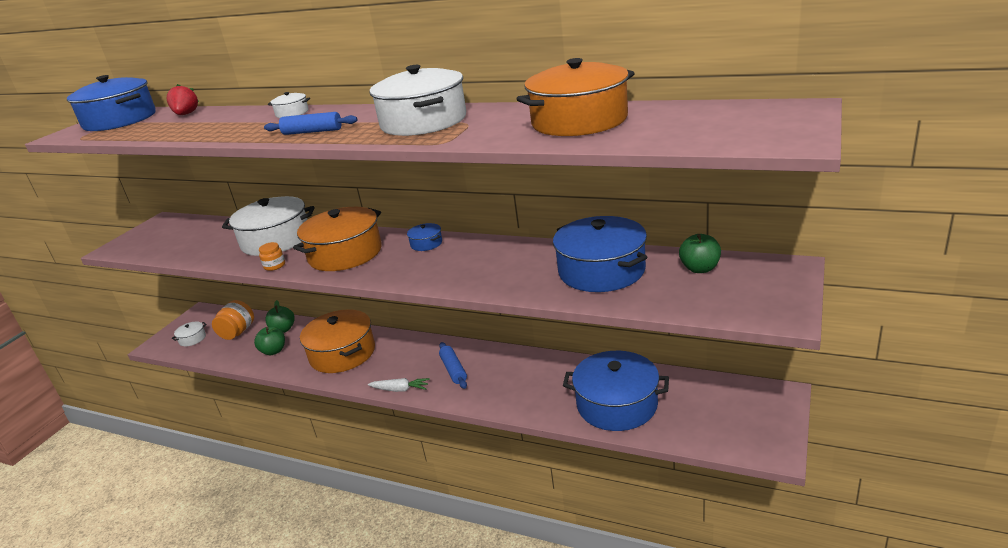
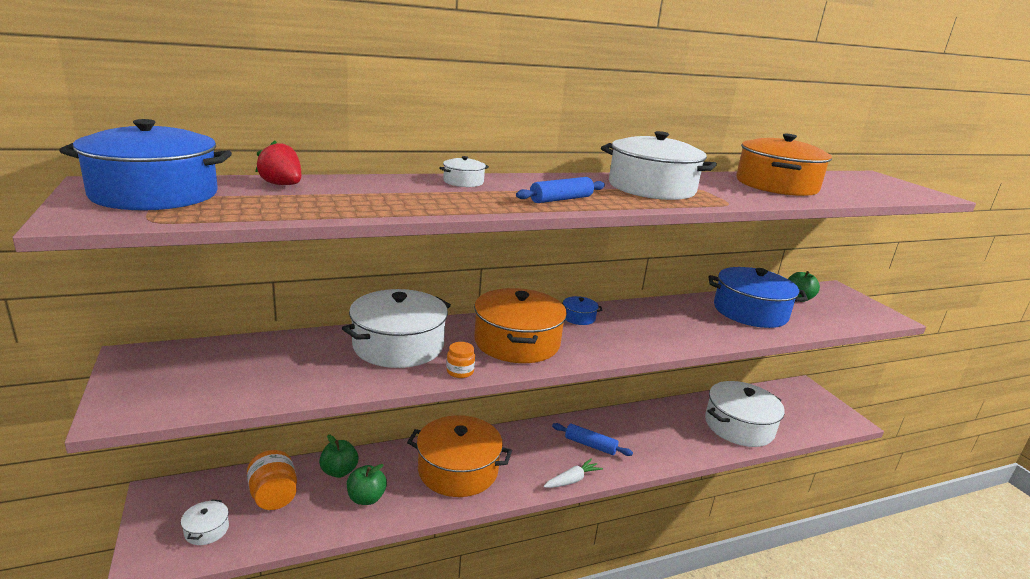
camera: 50 degrees left, 5 degrees down
blue pot [563,351,669,431] -> white pot [705,381,785,447]

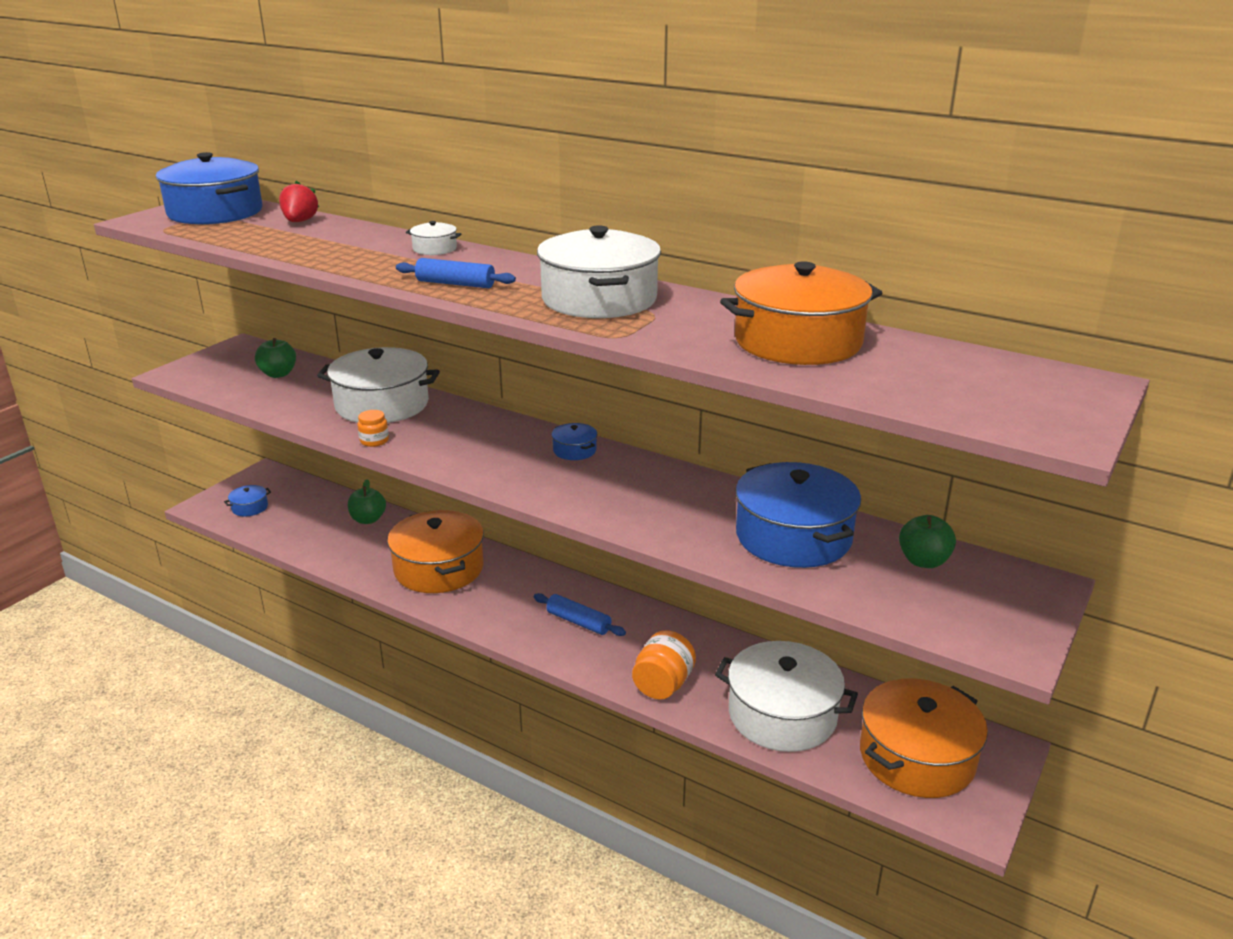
camera: 55 degrees right, 5 degrees up
white pot [181,500,229,545] -> blue pot [224,485,271,517]
orange jar [247,450,297,510] -> orange jar moved to [632,630,696,700]
green apple [347,464,387,505] -> green apple moved to [255,338,296,378]
orange pot [474,288,567,363] -> orange pot moved to [860,678,988,798]
white carrot [543,458,603,488] -> none
blue rolling pin [552,423,633,456] -> blue rolling pin turned 45 degrees counterclockwise [534,593,626,636]

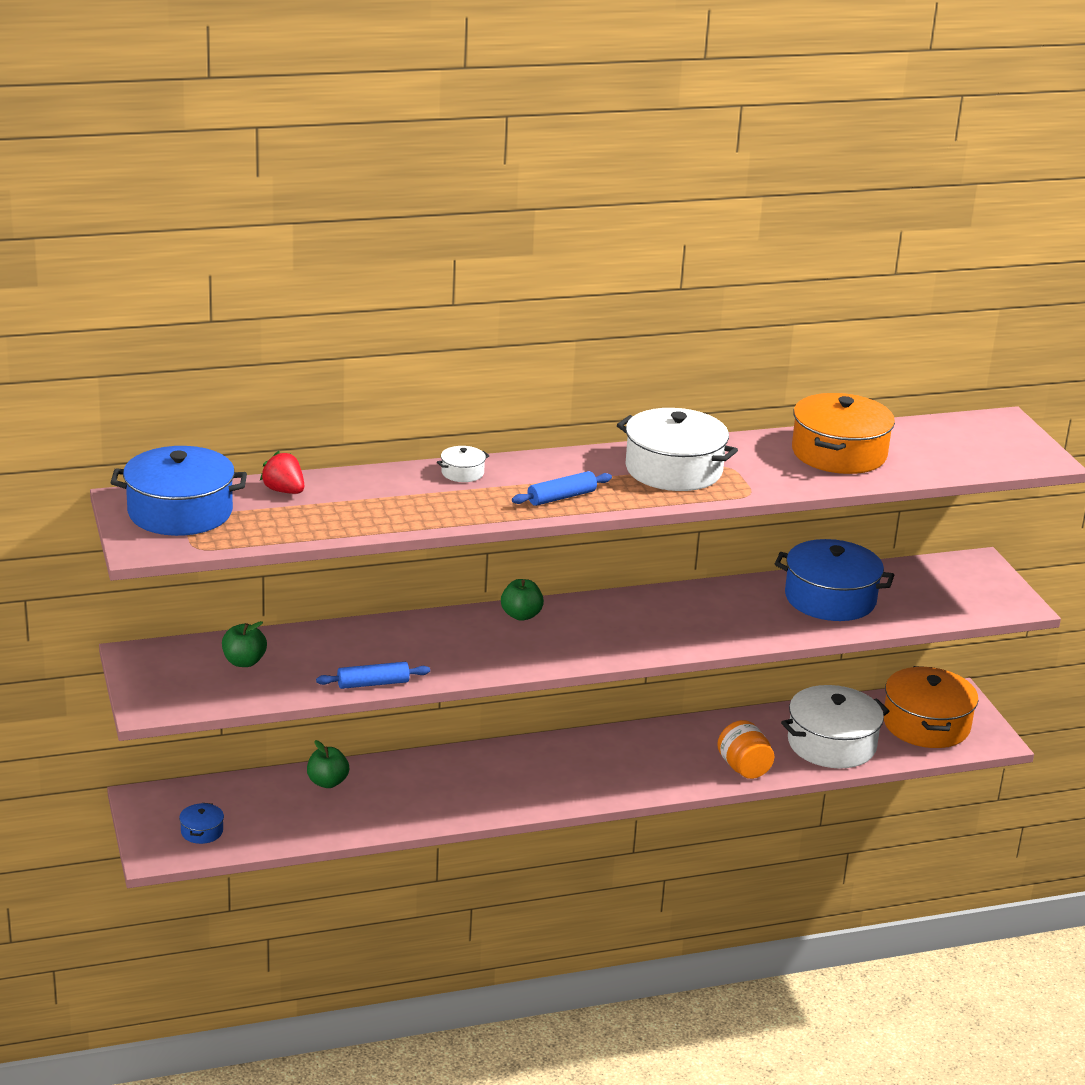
camera: 50 degrees left, 0 degrees up
white pot [317,347,440,423] -> none
orange jar [358,410,389,447] -> none
orange pot [387,510,484,593] -> none
blue rolling pin [534,593,626,636] -> blue rolling pin moved to [316,662,430,689]
blue pot [551,423,597,460] -> none
green apple [899,515,956,568] -> green apple moved to [501,579,544,621]

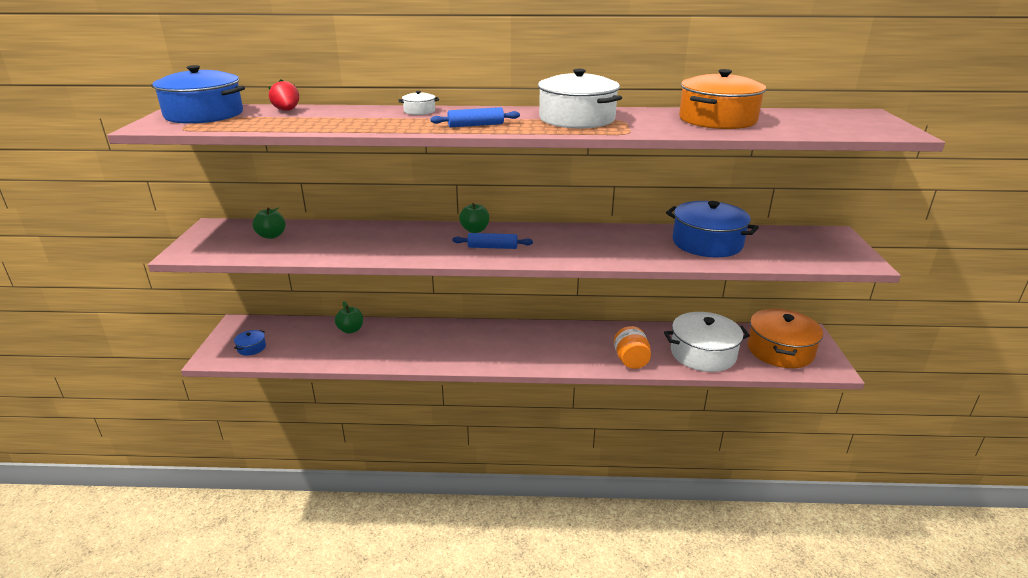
camera: 20 degrees right, 0 degrees up
blue rolling pin [316,662,430,689] -> blue rolling pin moved to [453,233,533,249]

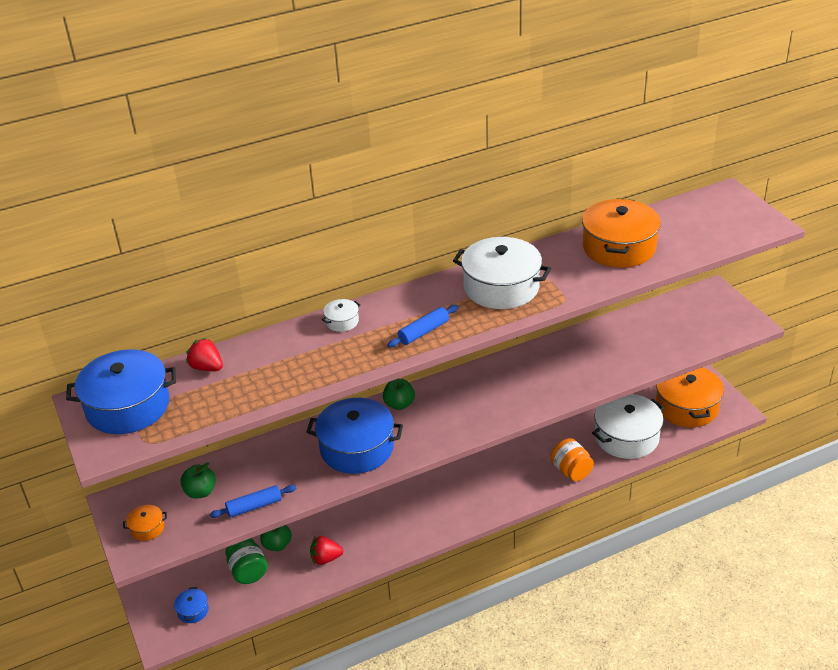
camera: 25 degrees left, 10 degrees up
blue rolling pin [453,233,533,249] -> blue rolling pin moved to [210,485,296,518]
blue pot [666,201,759,257] -> blue pot moved to [307,398,403,474]
none -> orange pot [123,505,167,541]
none -> green jar [225,538,268,584]
none -> red strawberry [310,536,343,565]

